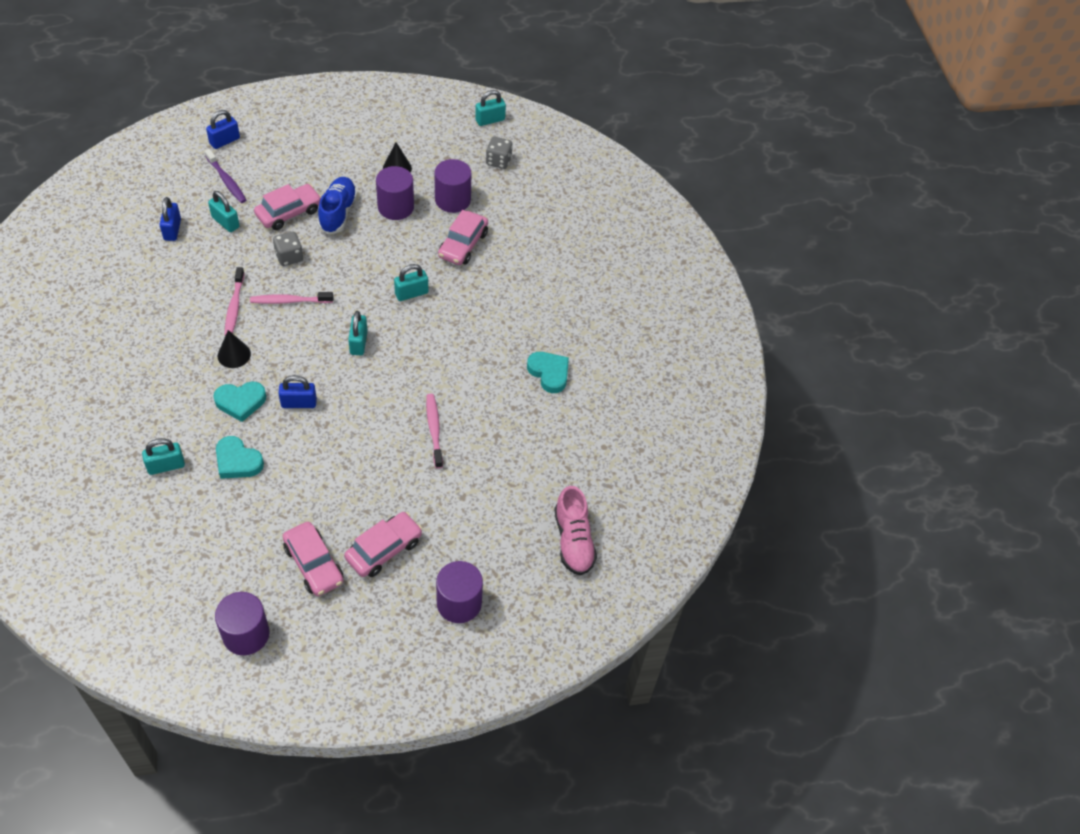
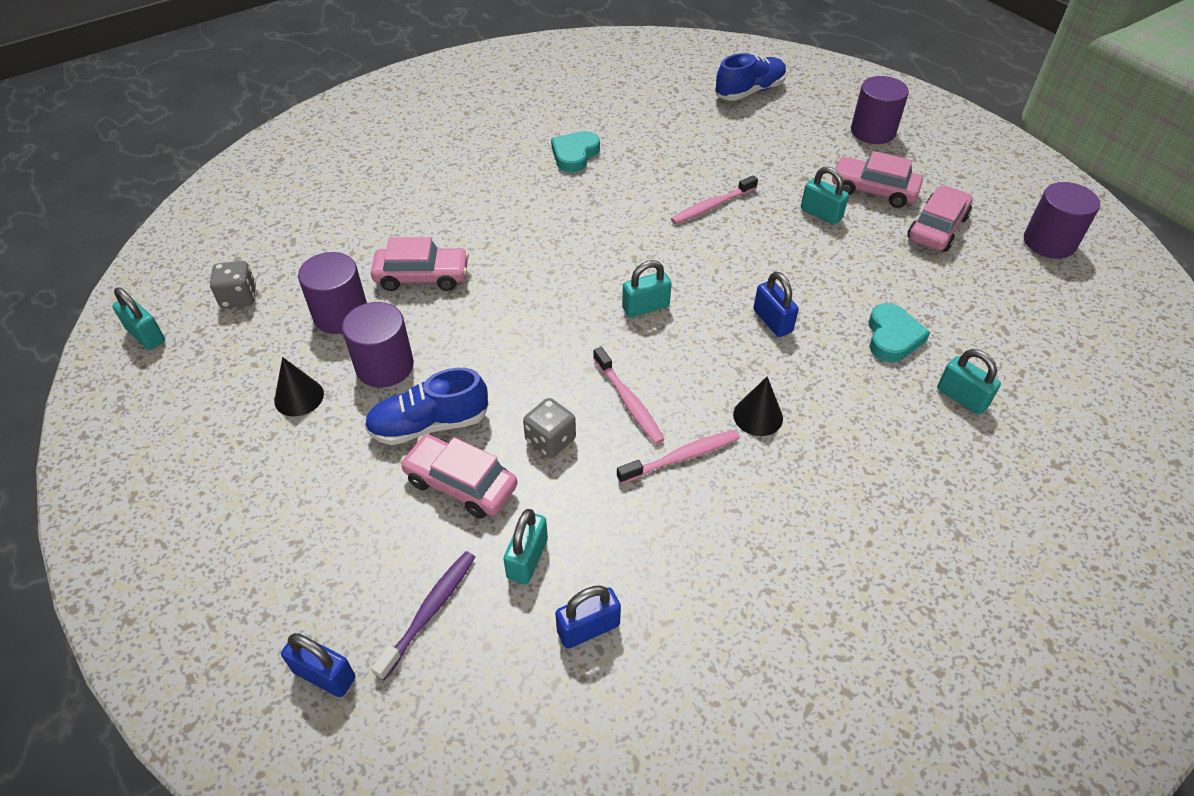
camera: 110 degrees left, 5 degrees down
turquoise heart [213,381,266,422] -> none
turquoise padlock [394,264,428,301] -> turquoise padlock moved to [801,166,849,225]
pink shoe [555,486,597,576] -> blue shoe [715,53,787,101]

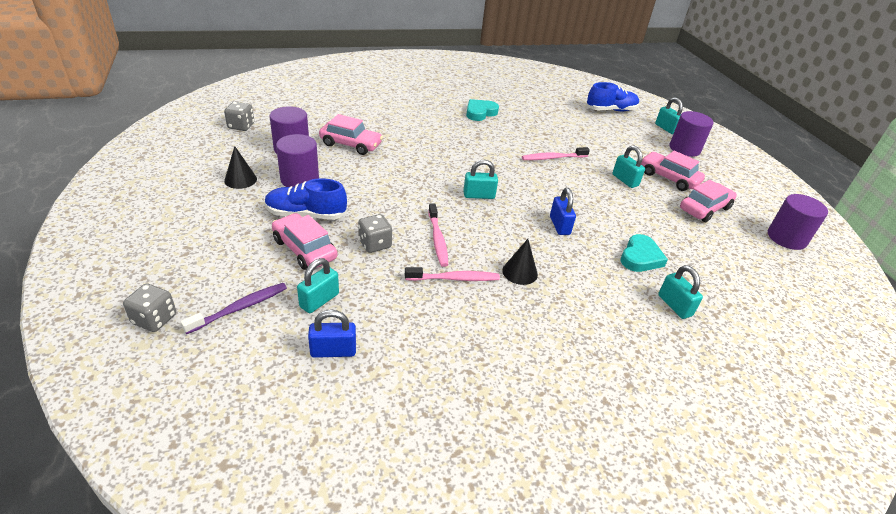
camera: 15 degrees right, 10 degrees down
turquoise padlock [112,287,165,350] -> turquoise padlock moved to [655,97,683,134]
blue padlock [281,633,355,697] -> grey dice [123,283,176,332]

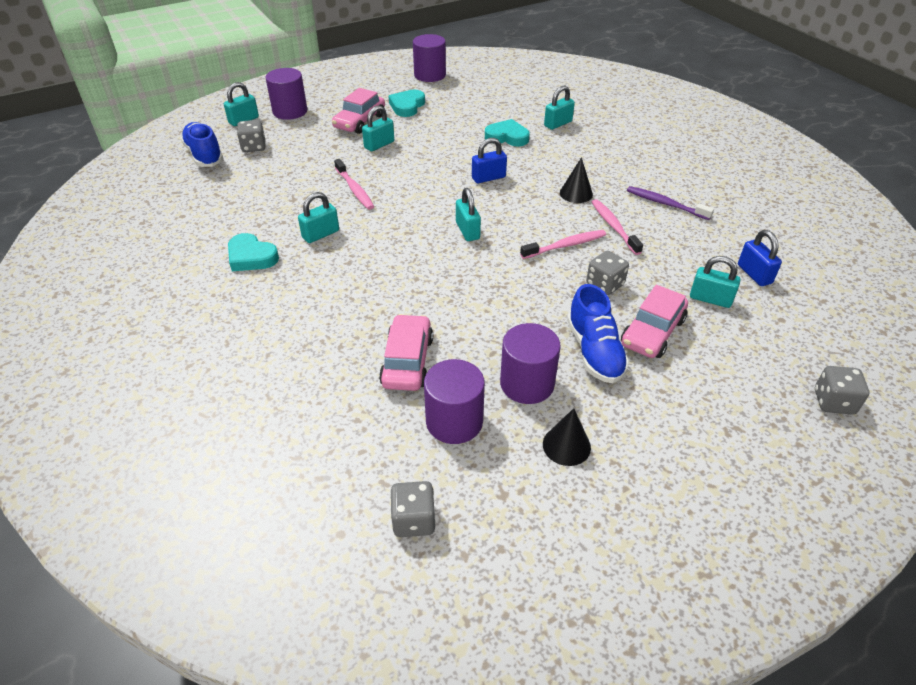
camera: 100 degrees left, 5 degrees up
purple toothbrush [180,283,287,334] -> purple toothbrush moved to [627,186,714,220]
pink car [680,180,737,222] -> turquoise heart [389,90,425,117]
none -> grey dice [237,120,265,152]
none -> turquoise padlock [298,192,339,243]

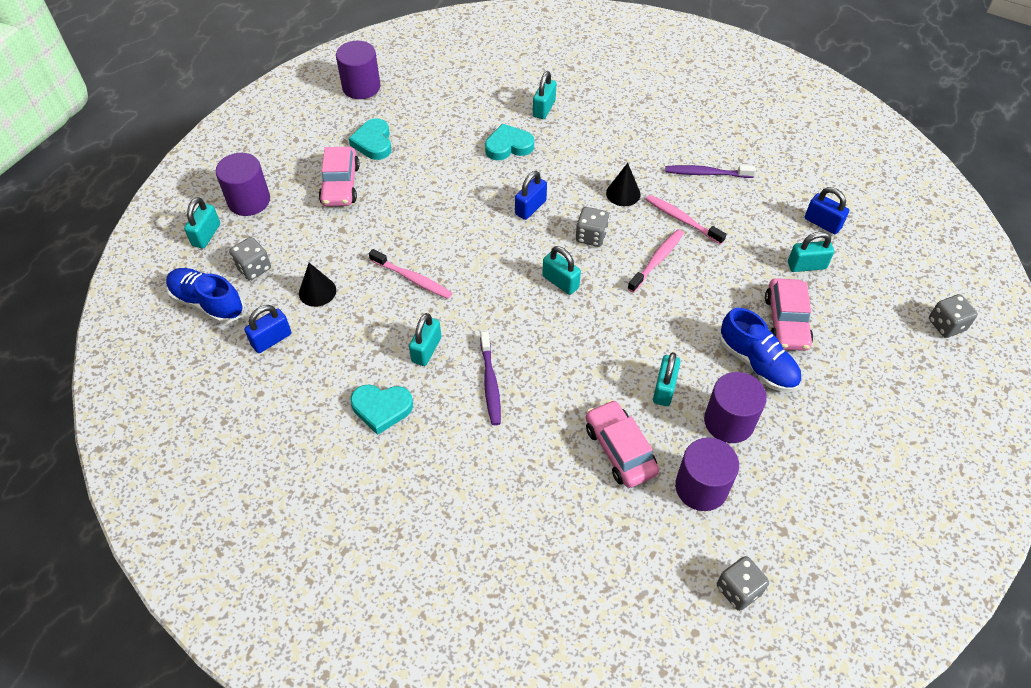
camera: 30 degrees left, 10 degrees up
turquoise padlock [362,105,394,151] -> turquoise padlock moved to [653,352,681,406]
black cone [543,408,591,466] -> black cone moved to [299,263,336,307]
grey dice [586,251,629,295] -> grey dice moved to [576,207,609,247]
none -> blue padlock [244,305,291,353]
none -> purple toothbrush [480,331,501,425]

